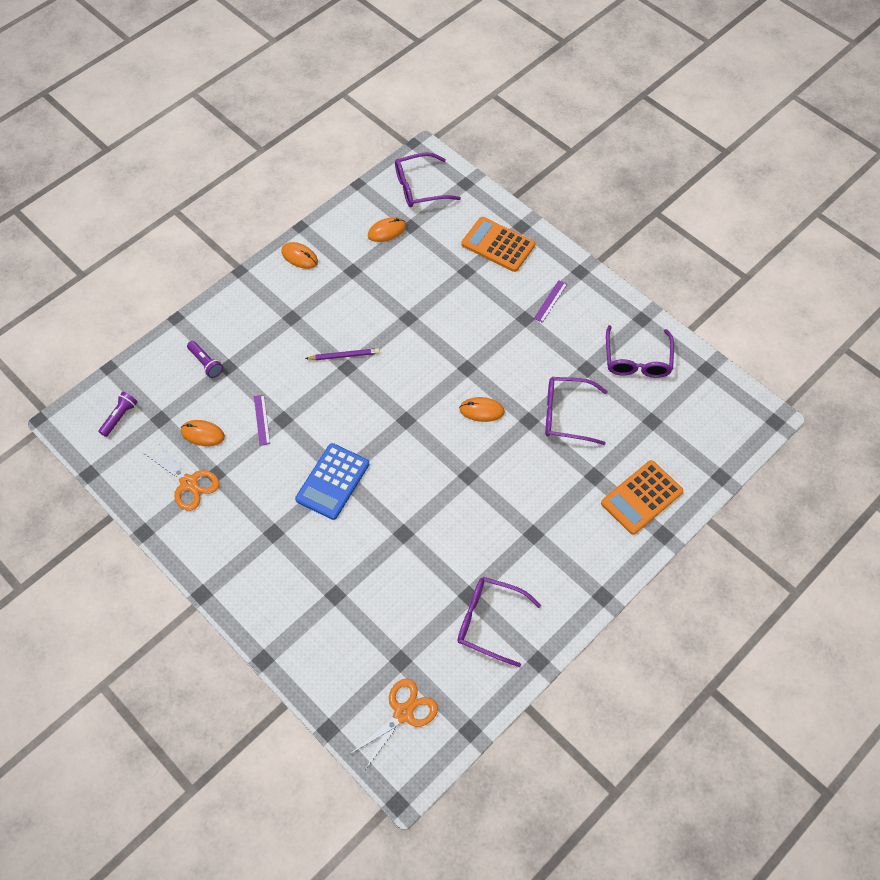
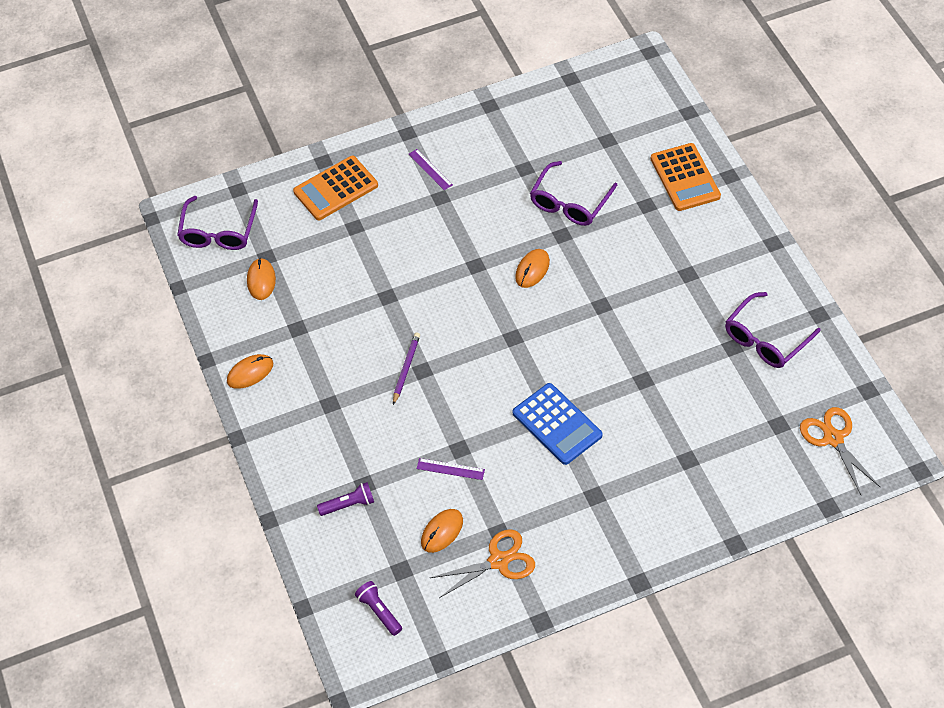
camera: 65 degrees left, 5 degrees down
purple glasses [606,325,674,378] -> none

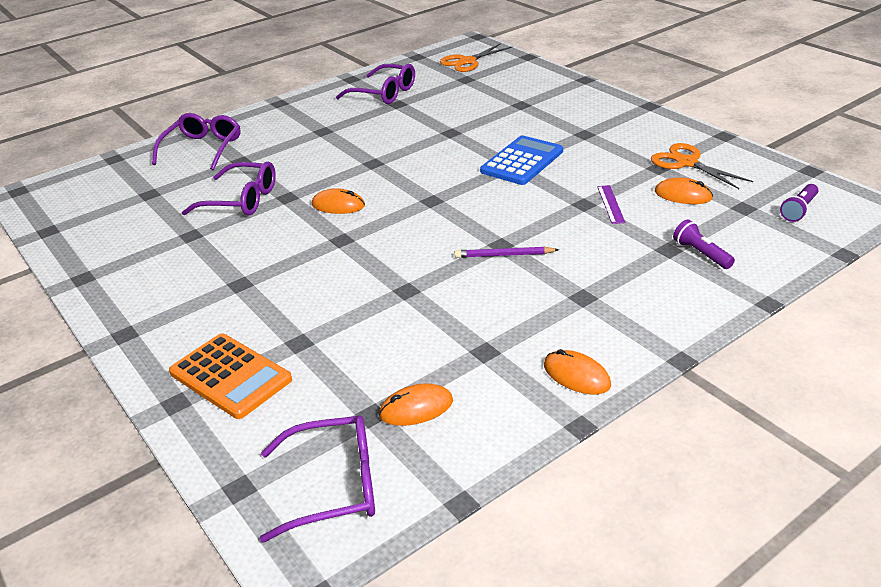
camera: 105 degrees left, 20 degrees down
purple ruler [409,149,453,190] -> none
orange calculator [651,143,721,211] -> purple glasses [152,113,240,170]

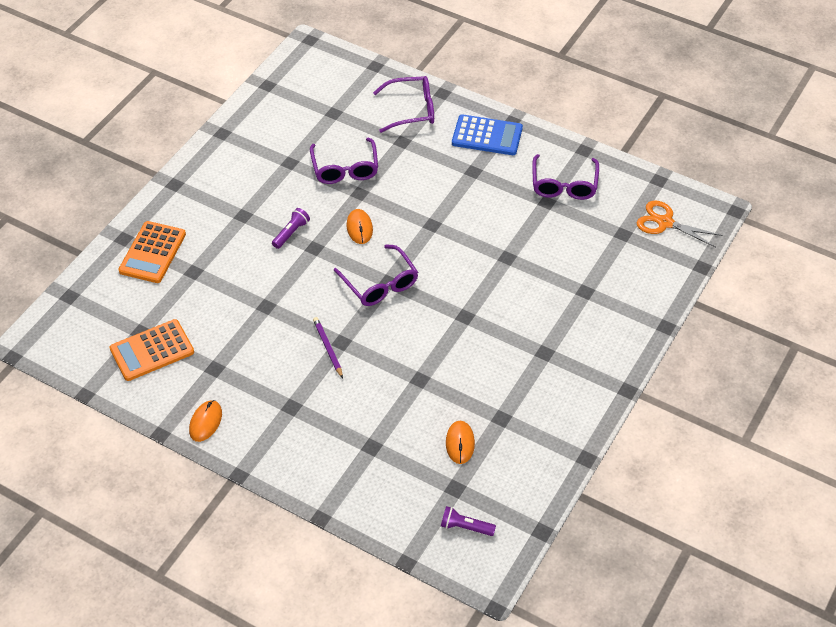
camera: 65 degrees right, 15 degrees up
purple glasses [260,415,375,543] -> purple glasses moved to [334,244,418,306]
orange mouse [379,384,453,426] -> orange calculator [109,319,194,381]
blue calculator [480,135,563,185] -> blue calculator moved to [452,114,523,155]
purple ruler [597,185,625,224] -> none
orange scissors [651,143,753,189] -> none
purple flashlight [673,220,735,269] -> purple flashlight moved to [272,208,310,249]

